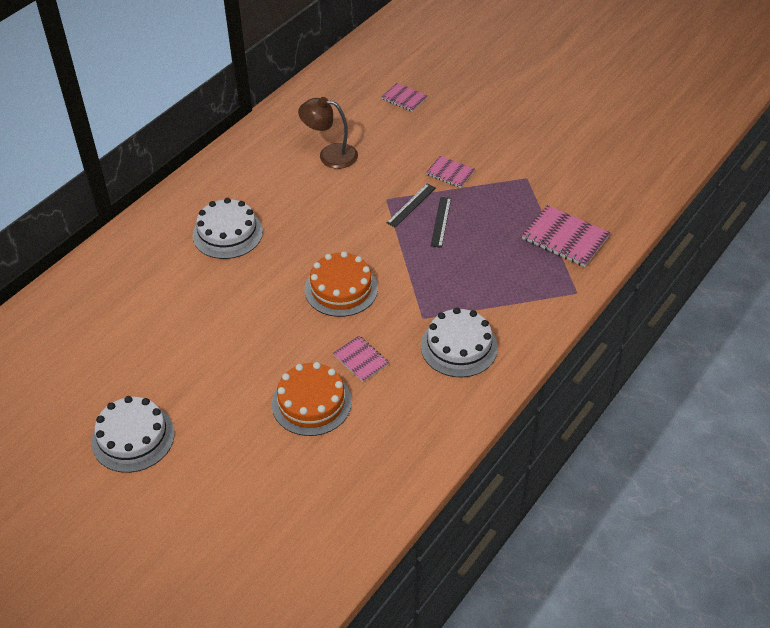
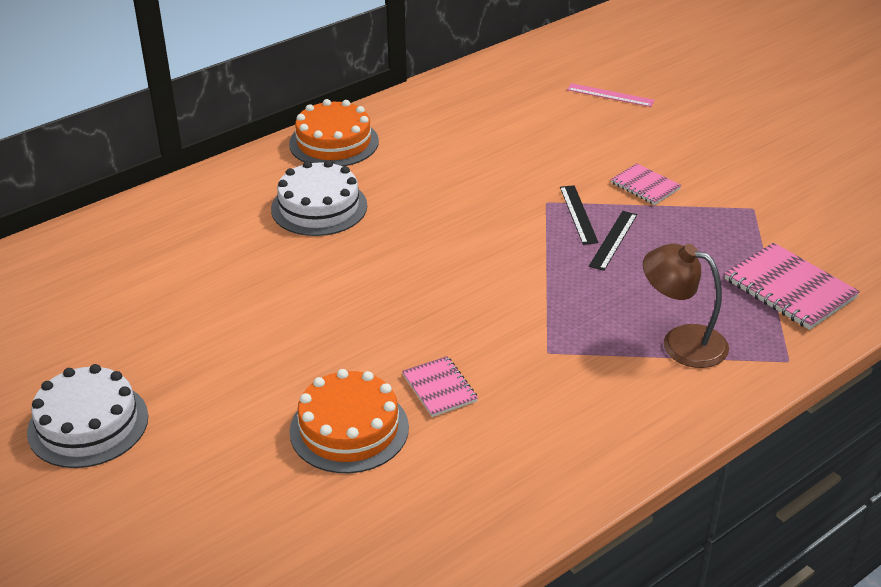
camera: 15 degrees right, 10 degrees down
brown lamp [298,97,358,169] -> brown lamp moved to [643,244,729,368]
orange cake [305,251,378,317] -> orange cake moved to [289,99,379,167]
pink notebook [382,83,428,112] -> pink ruler [567,83,655,107]
black ruler [387,184,436,228] -> black ruler turned 60 degrees counterclockwise [560,185,598,245]
white cake [421,307,498,377] -> none

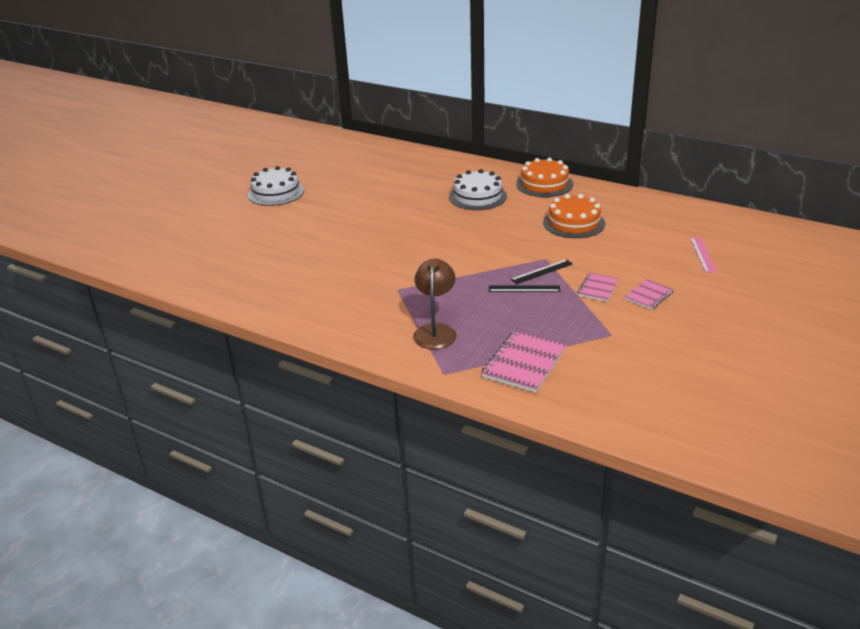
camera: 70 degrees right, 5 degrees down
orange cake [289,369,409,473] -> orange cake moved to [543,194,606,238]
pink notebook [402,356,478,417] -> pink notebook moved to [624,279,674,310]

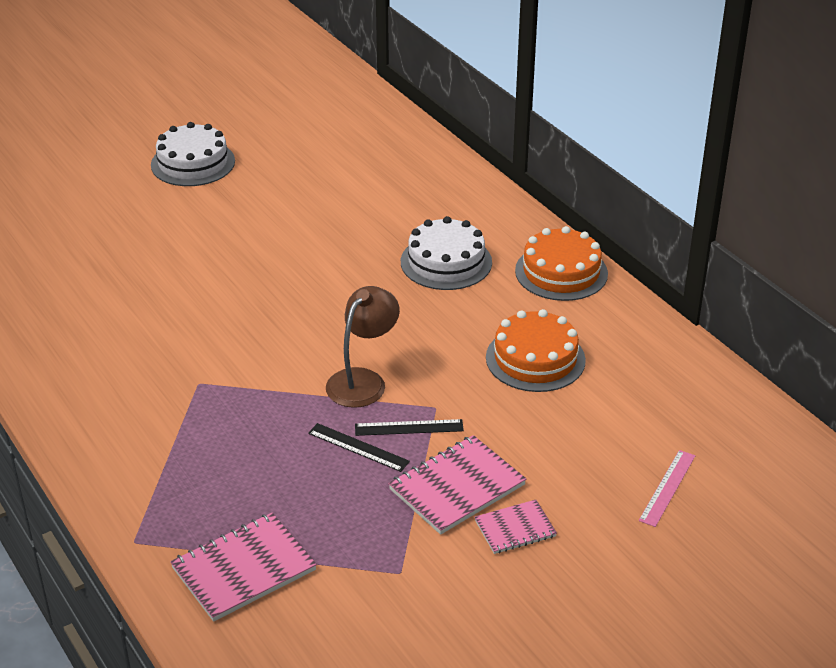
camera: 25 degrees right, 5 degrees up
brown lamp [413,259,457,349] -> brown lamp moved to [326,286,400,408]
pink notebook [577,273,619,302] -> pink notebook [388,435,526,535], size x1.69

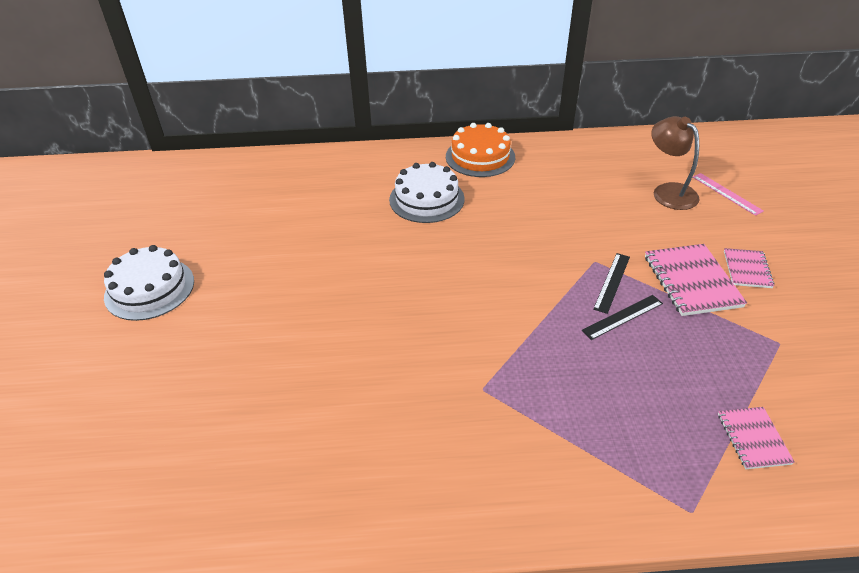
camera: 60 degrees left, 5 degrees up
pink notebook [170,513,317,622] -> pink notebook [718,407,795,469], size x0.59
brown lamp [326,286,400,408] -> brown lamp moved to [651,116,700,210]
orange cake [486,309,586,392] -> none

